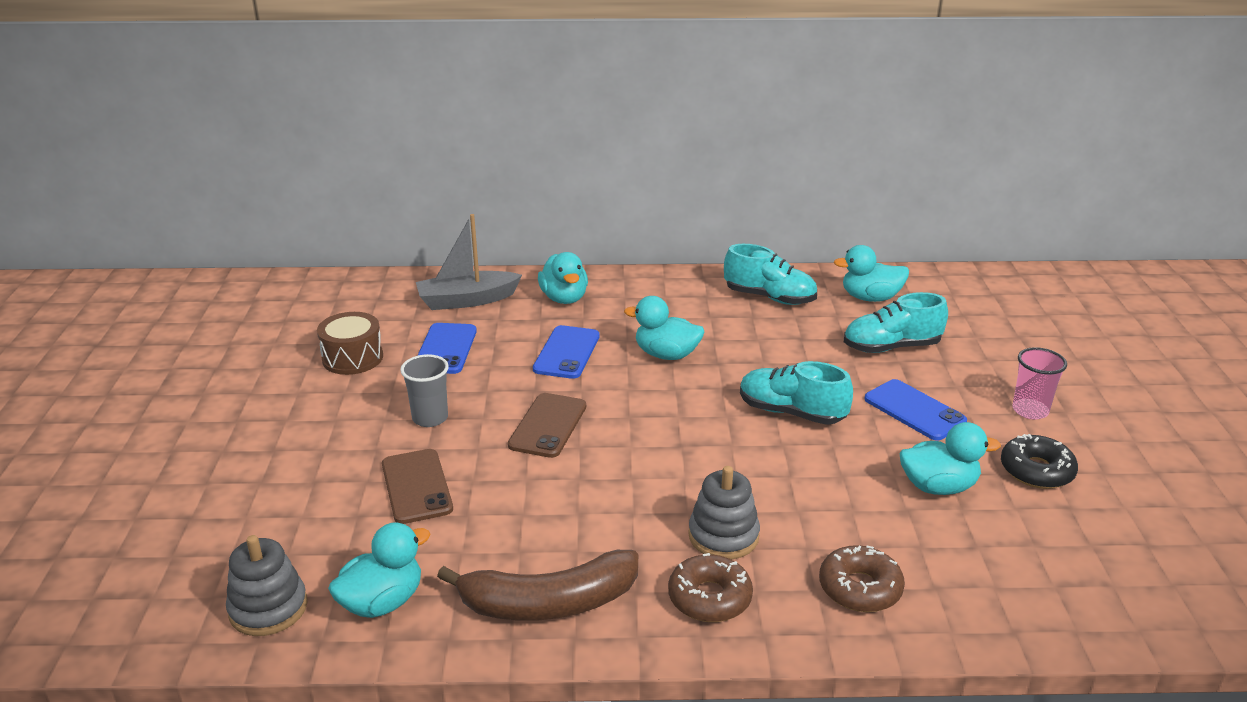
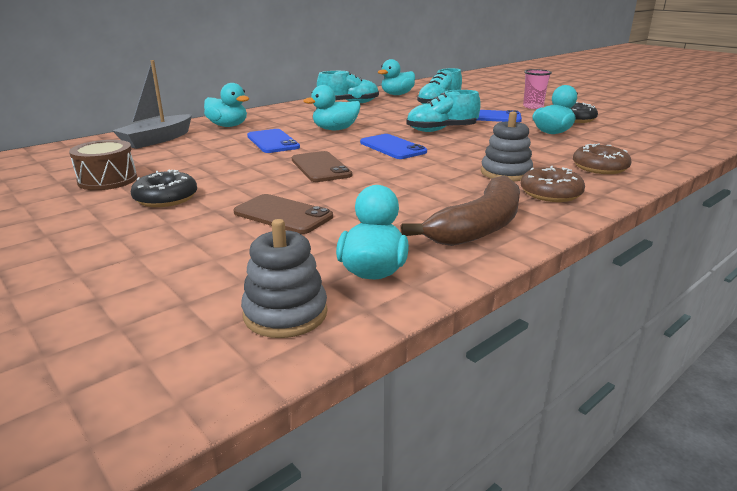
camera: 40 degrees left, 5 degrees down
grey cup [400,354,449,427] -> none
blue phone [417,323,477,374] -> blue phone moved to [360,134,427,159]
none -> black donut [131,170,197,207]

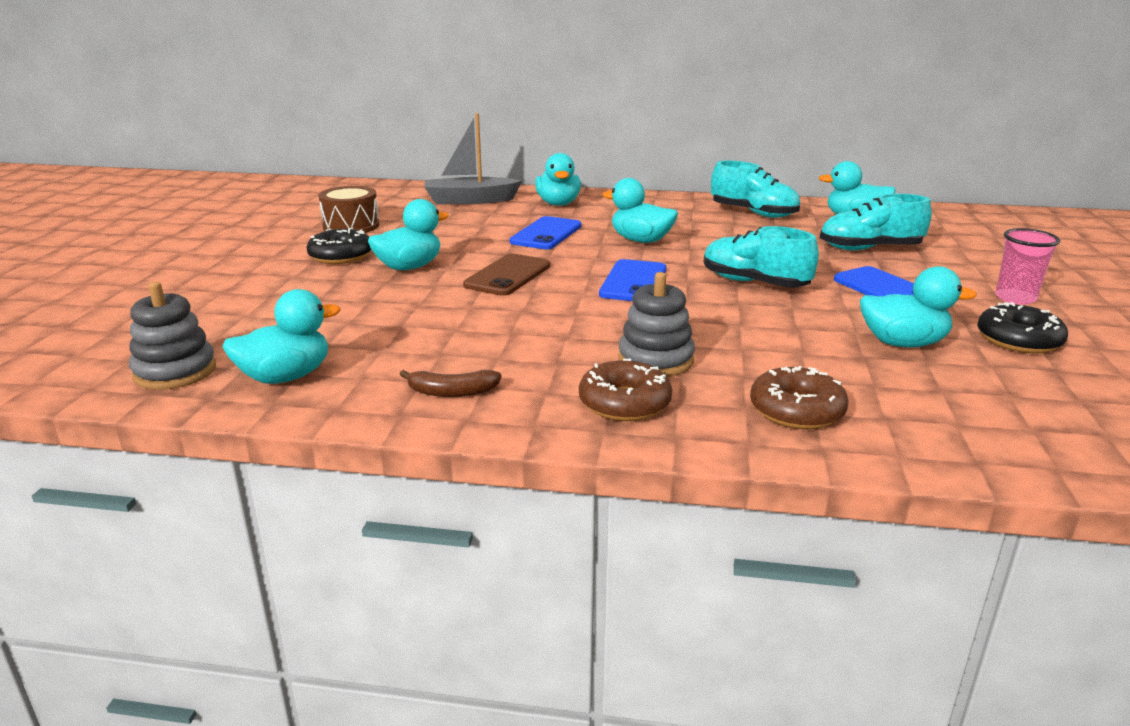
camera: 50 degrees right, 0 degrees up
brown phone [234,194,333,234] -> none
brown banana [401,176,520,246] -> brown banana [400,370,502,397], size x0.47
none -> turquoise duck [368,199,449,270]

